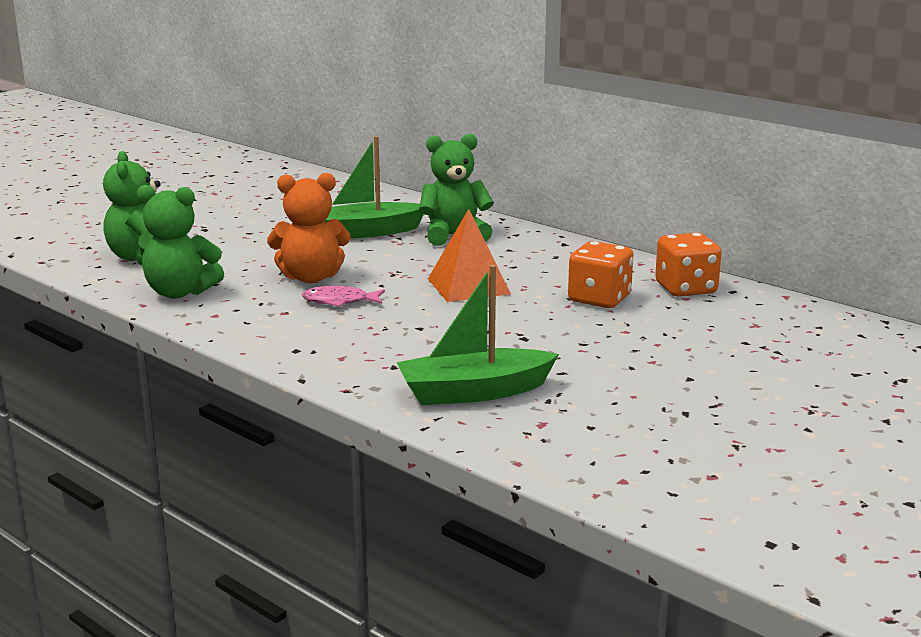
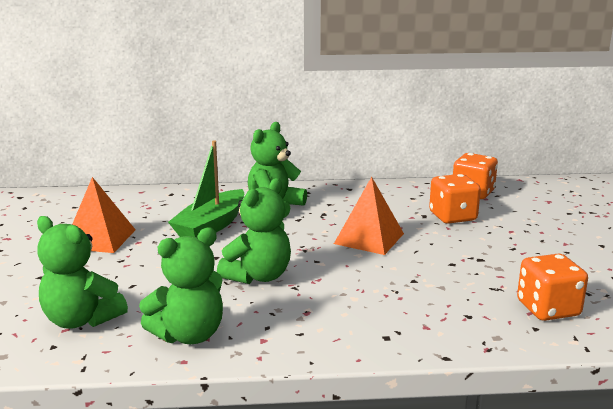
camera: 45 degrees left, 0 degrees up
orange teddy bear [267,173,350,283] -> green teddy bear [217,178,291,284]
pink fish [302,286,385,307] -> none
green boat [396,265,559,405] -> orange dice [517,254,588,321]
none -> orange pyramid [72,177,136,253]

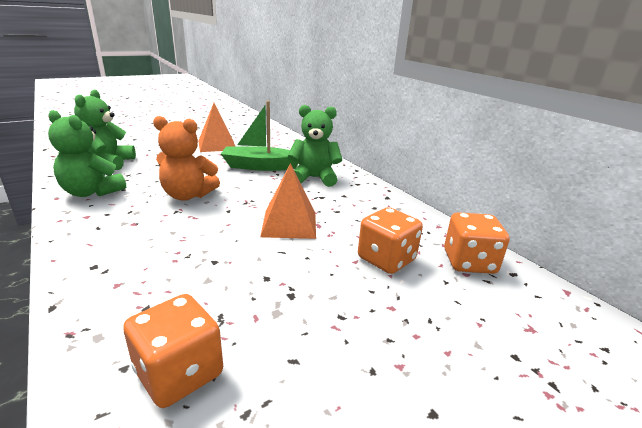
camera: 60 degrees right, 5 degrees up
green teddy bear [217,178,291,284] -> orange teddy bear [153,116,220,201]

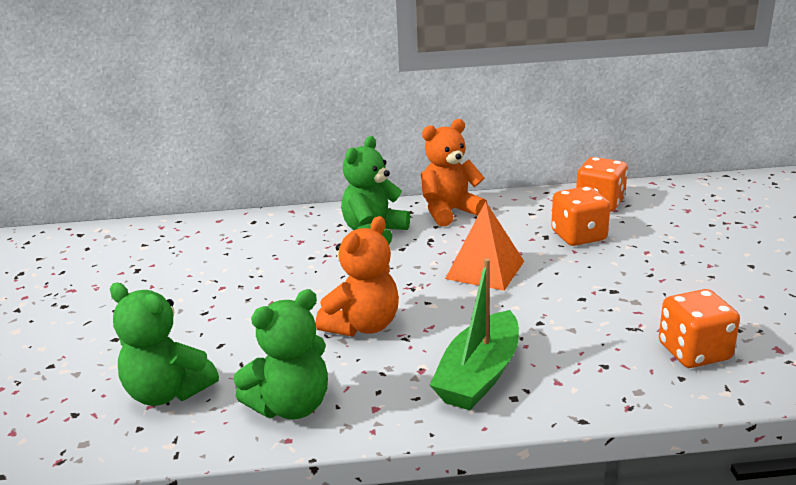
camera: 60 degrees left, 0 degrees up
orange pyramid [198,103,236,152] -> none
green boat [221,101,299,171] -> green boat moved to [430,258,519,410]
none -> orange teddy bear [421,119,488,227]

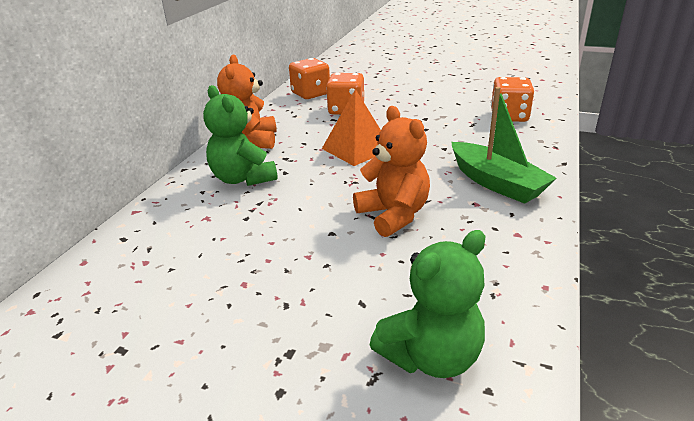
camera: 65 degrees left, 5 degrees up
green teddy bear [233,289,328,419] -> none

